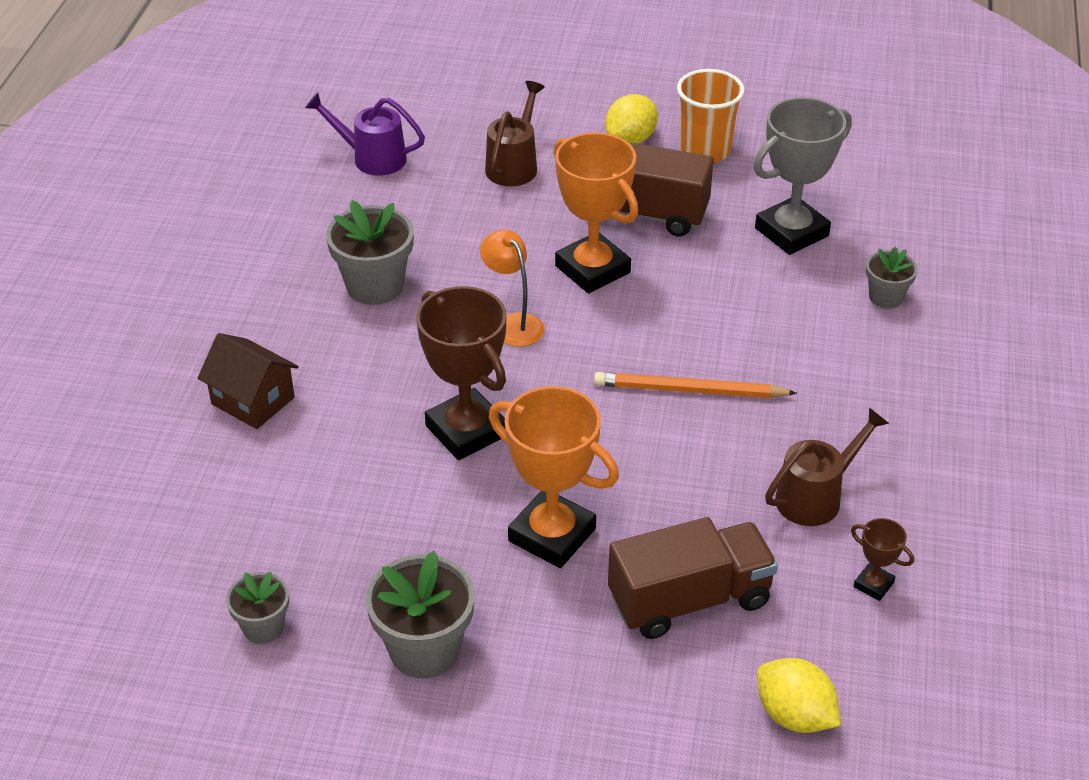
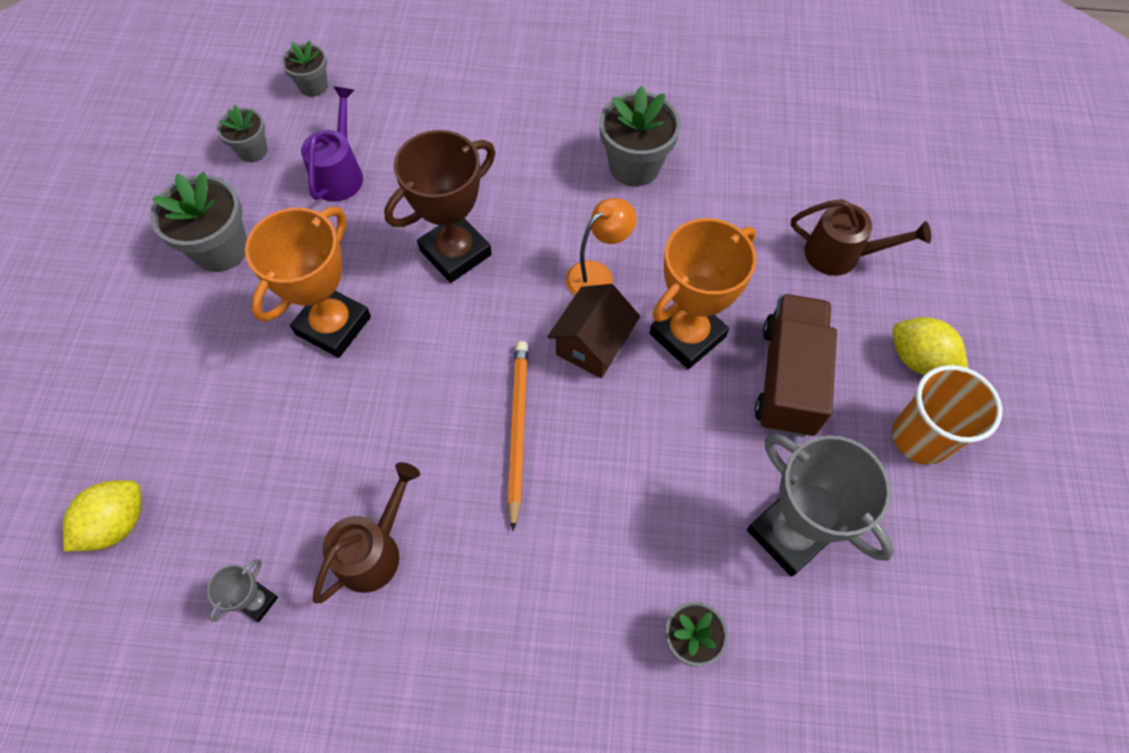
camera: 85 degrees right, 20 degrees up
brown house [198,333,299,429] -> brown house moved to [548,284,640,378]
purple watering can [305,93,425,176] -> purple watering can moved to [301,86,363,202]
brown truck [608,517,778,639] -> none
brown watering can [765,407,889,526] -> brown watering can turned 105 degrees counterclockwise [313,462,420,603]
brown trophy [851,518,914,601] -> grey trophy [207,559,278,622]
none -> grey flower pot [281,40,328,97]

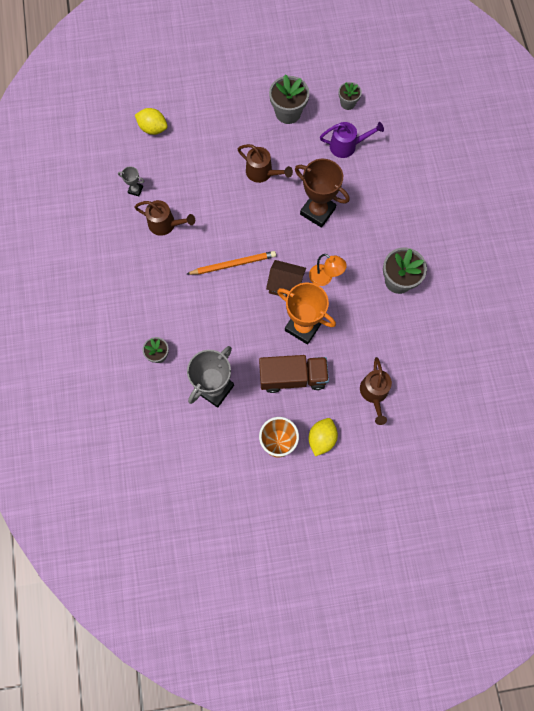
camera: 75 degrees right, 10 degrees up
orange trophy [245,207,371,358] -> brown watering can [238,144,293,183]
grey flower pot [281,40,328,97] -> none

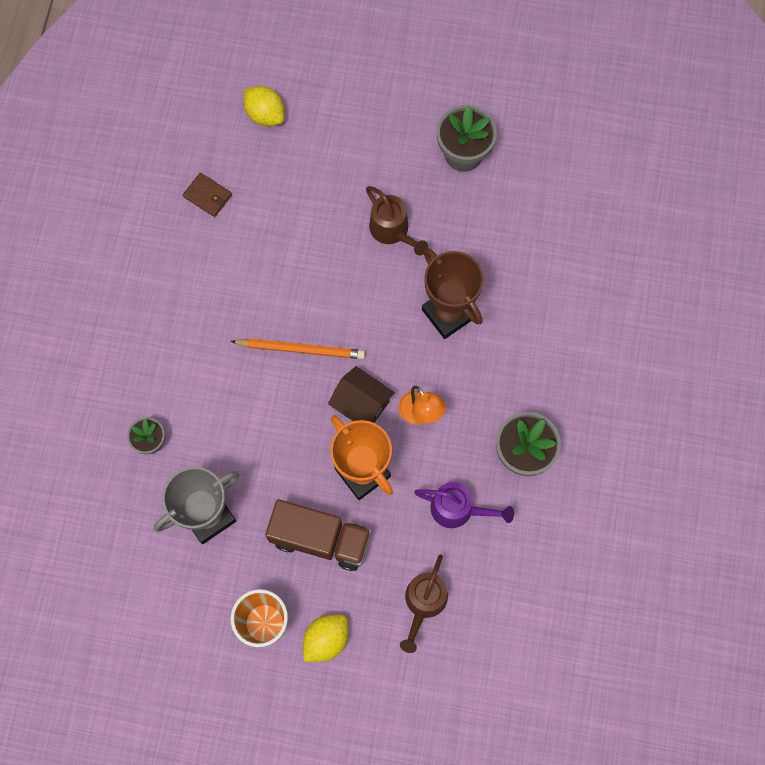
camera: 20 degrees right, 0 degrees up
grey trophy [118,166,144,196] -> brown wallet [183,173,232,217]
brown watering can [134,200,195,236] -> none
purple watering can [320,122,384,158] -> purple watering can moved to [414,482,514,528]
grey flower pot [338,82,362,110] -> none

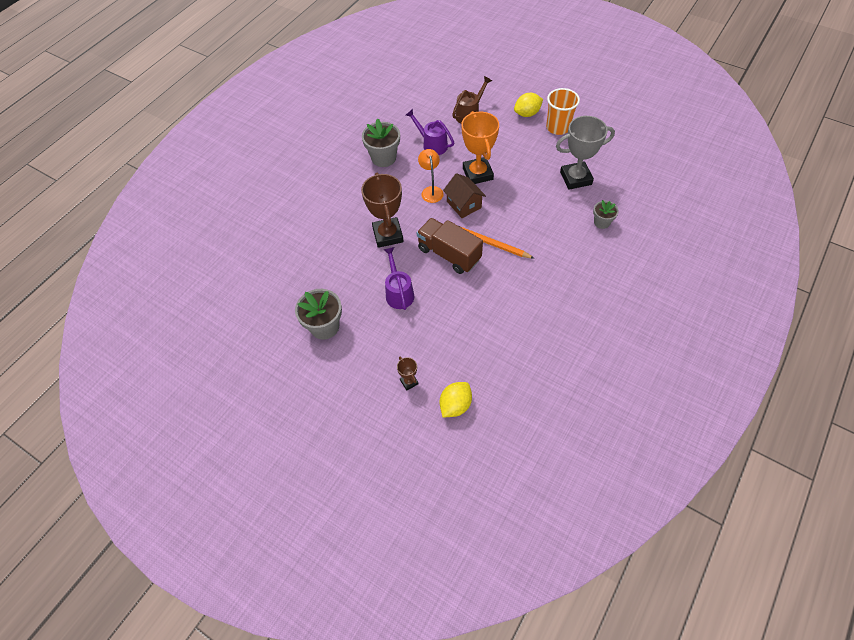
camera: 155 degrees left, 15 degrees down
brown wallet [183,173,232,217] -> none
yellow lemon [244,86,284,126] -> yellow lemon turned 60 degrees clockwise [440,382,472,417]
brown truck [265,499,372,571] -> brown truck moved to [417,218,483,274]
brown watering can [366,186,428,256] -> purple watering can [384,247,414,310]
none -> brown trophy [397,357,419,390]

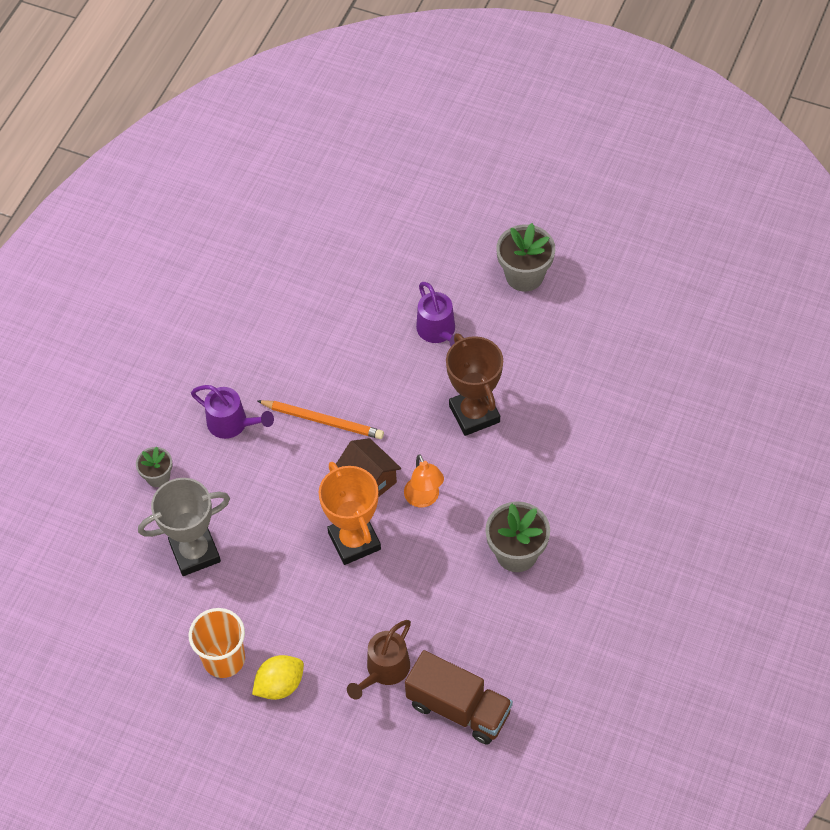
camera: 170 degrees right, 0 degrees up
brown trophy [397,357,419,390] -> none
purple watering can [406,109,454,155] -> purple watering can moved to [191,385,274,439]
brown truck [417,218,483,274] -> brown truck moved to [405,650,513,745]
yellow lemon [440,382,472,417] -> none

